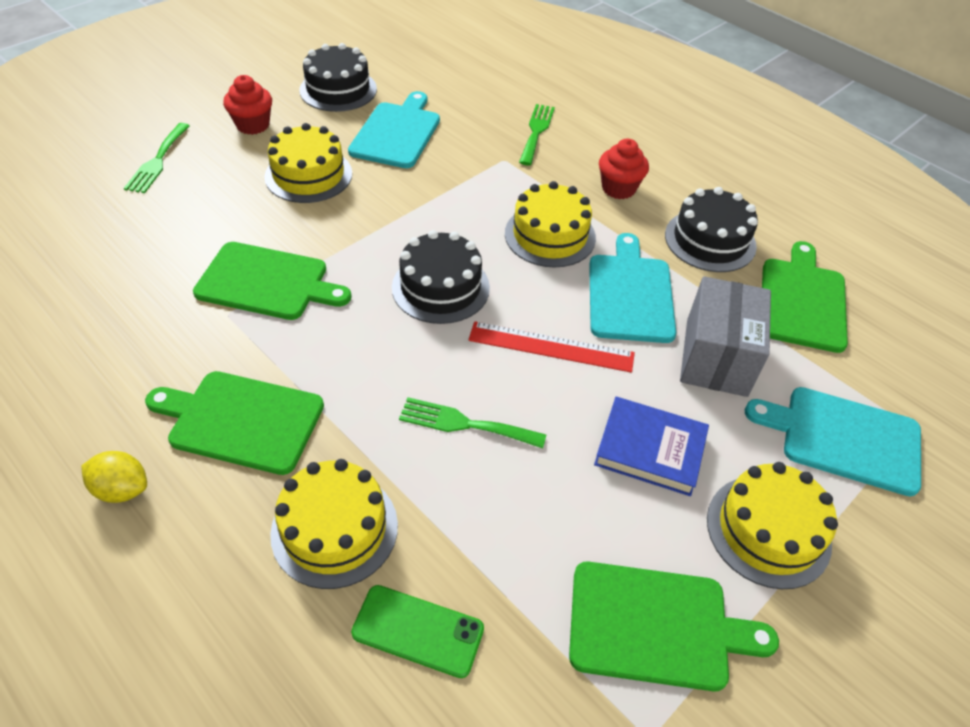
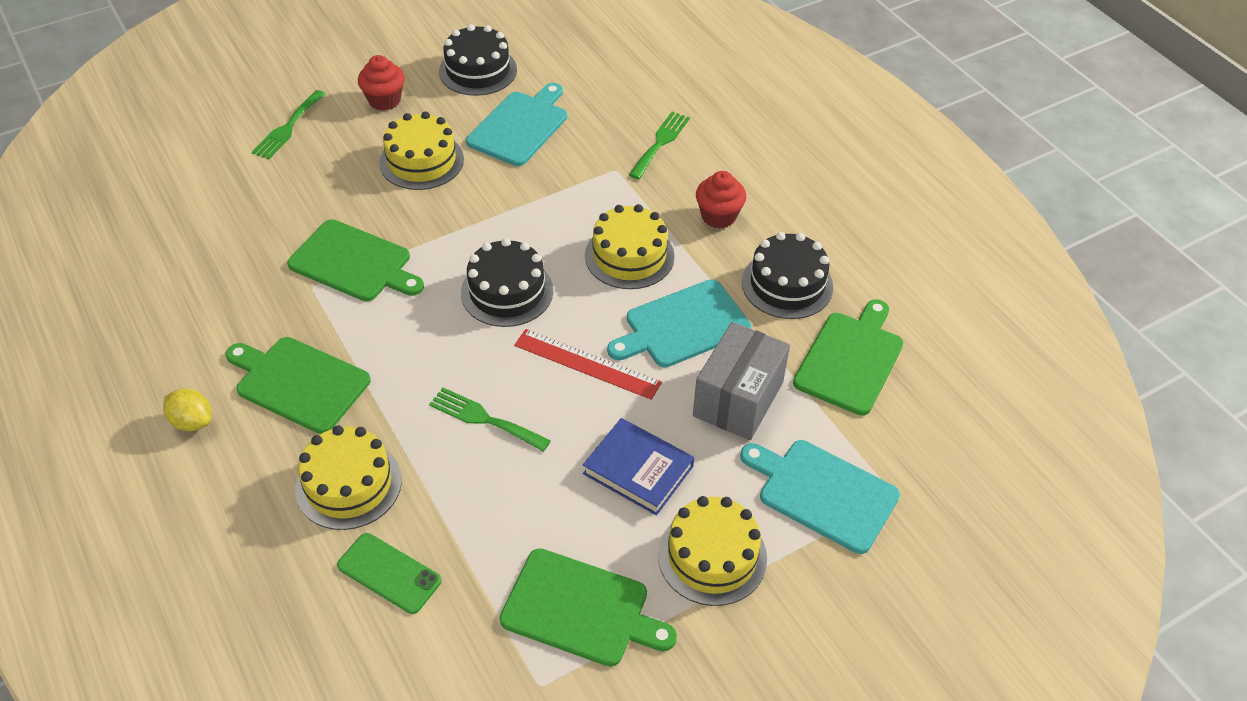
camera: 15 degrees right, 0 degrees up
turquoise cutting board [589,233,676,343] -> turquoise cutting board turned 135 degrees counterclockwise [607,280,752,367]

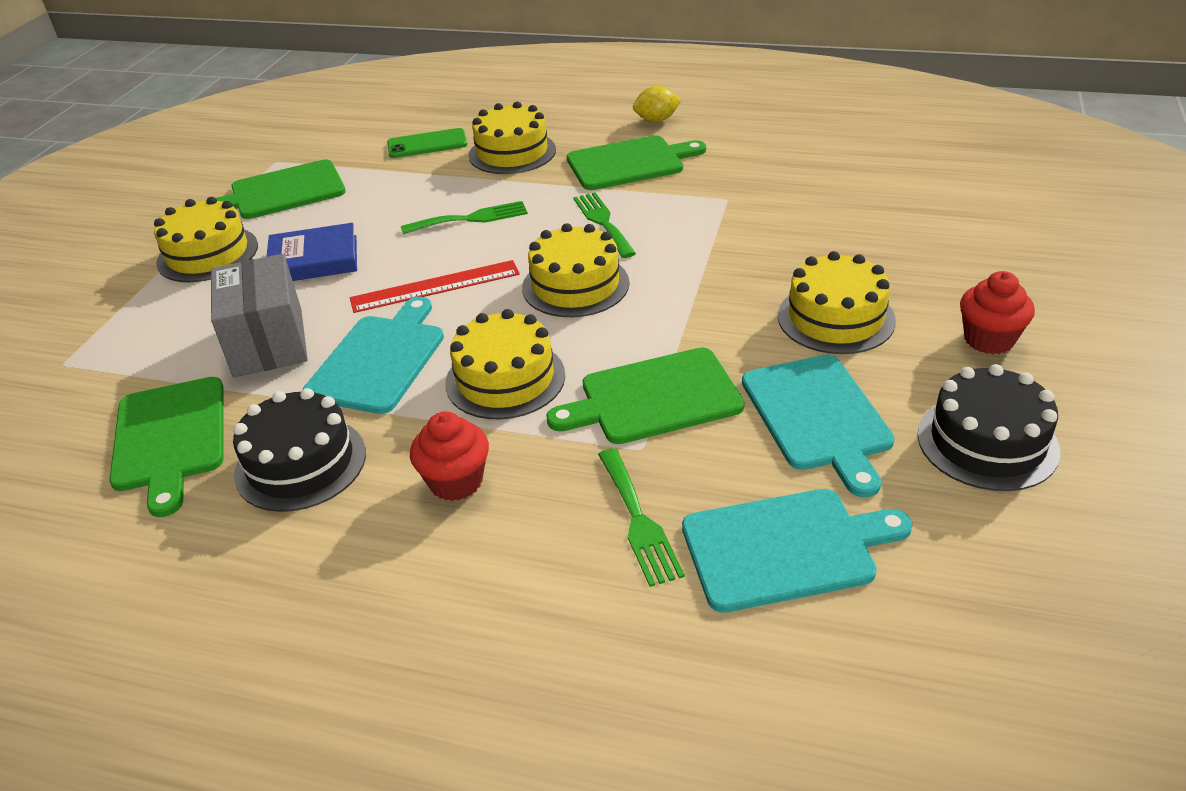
camera: 140 degrees right, 10 degrees down
green fork [252,90,325,159] -> green fork moved to [573,192,636,258]
green cutting board [287,219,424,301] -> green cutting board moved to [546,347,745,444]
black cake [461,238,553,327] -> yellow cake [522,223,629,317]
turquoise cutting board [740,440,900,554] -> turquoise cutting board moved to [682,489,913,613]

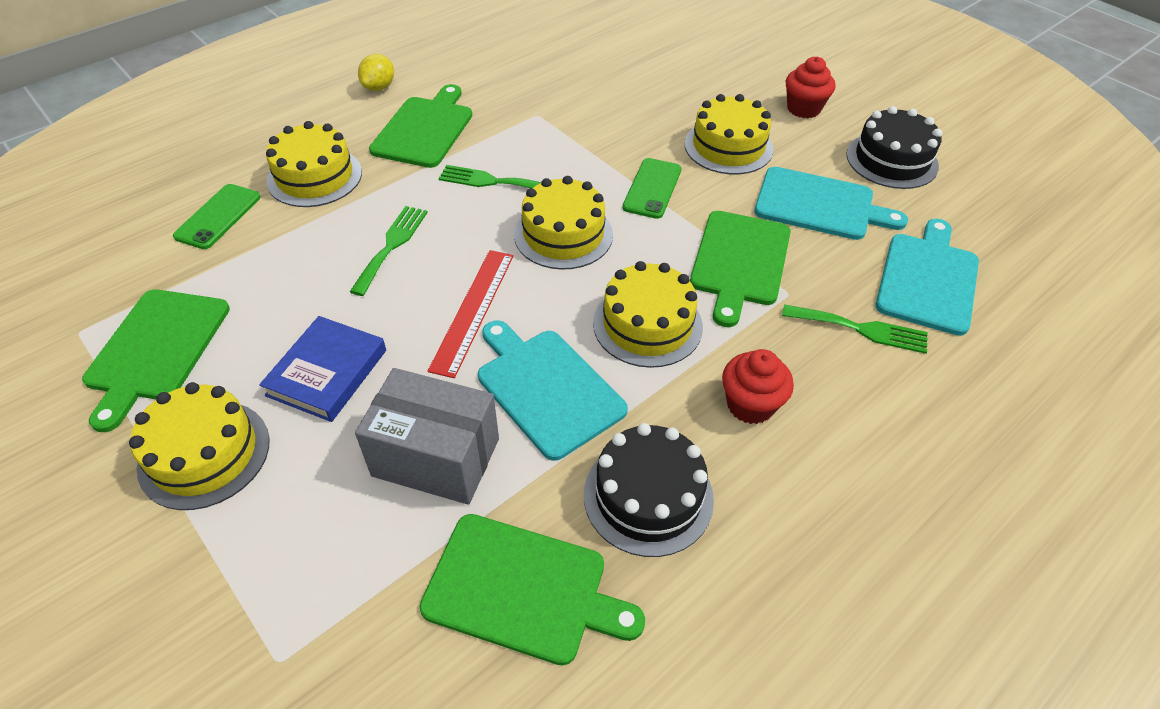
camera: 60 degrees left, 10 degrees up
none -> green phone [622,158,681,219]

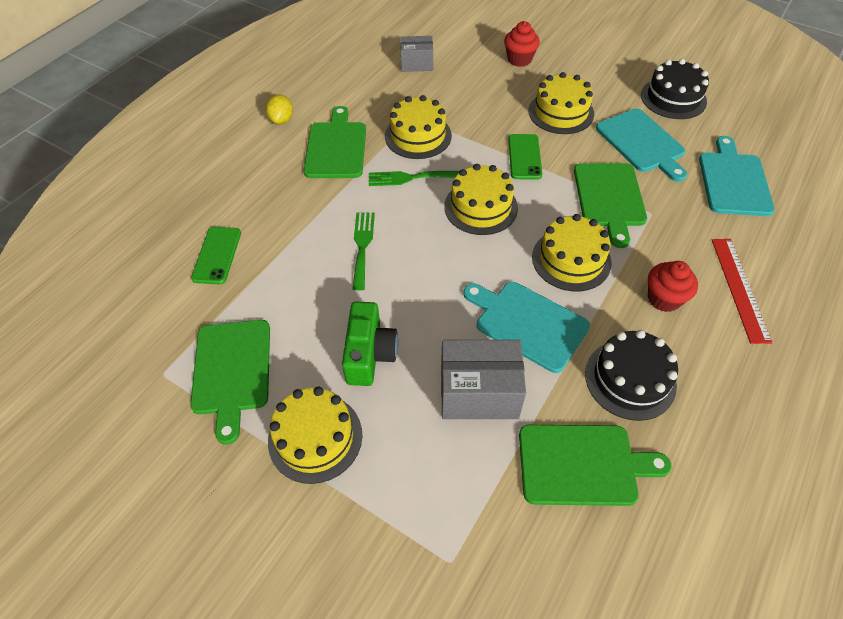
camera: 15 degrees left, 5 degrees up
blue book [259,316,386,422] -> green camera [342,302,398,386]
yellow cake [266,121,362,207] -> yellow cake moved to [385,95,452,159]
red ruler [428,250,514,378] -> red ruler moved to [712,239,772,344]
turquoise cutting board [754,167,908,240] -> turquoise cutting board turned 60 degrees clockwise [596,109,687,182]
green fork [782,304,928,354] -> none
red cupcake [786,57,835,118] -> red cupcake moved to [504,21,540,67]
none -> grey box [400,36,433,72]

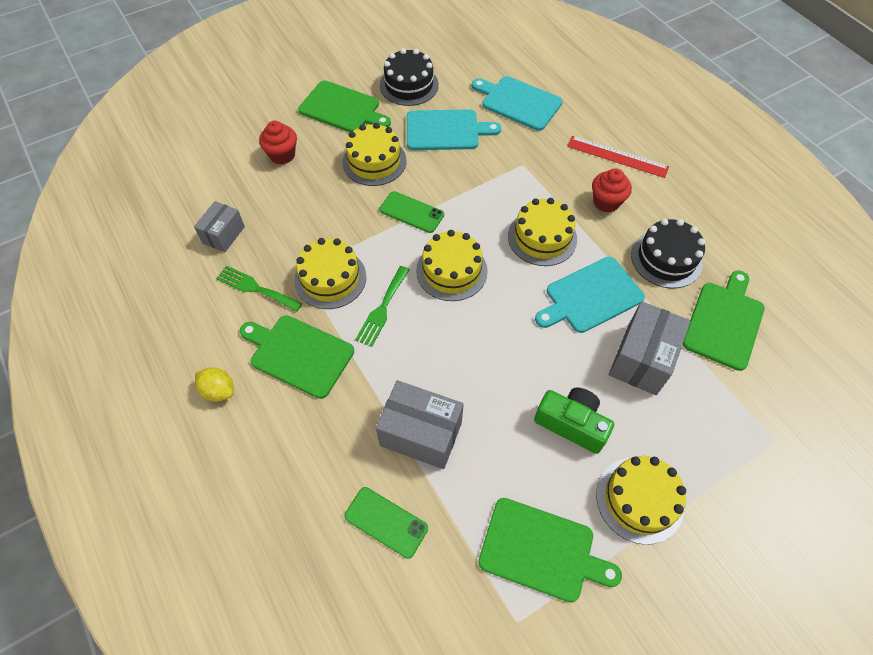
camera: 65 degrees left, 5 degrees up
green fork [353,212,375,291] -> green fork moved to [216,266,302,312]
green cutting board [574,163,647,248] -> green cutting board moved to [298,80,391,132]
none -> grey box [376,380,464,469]

